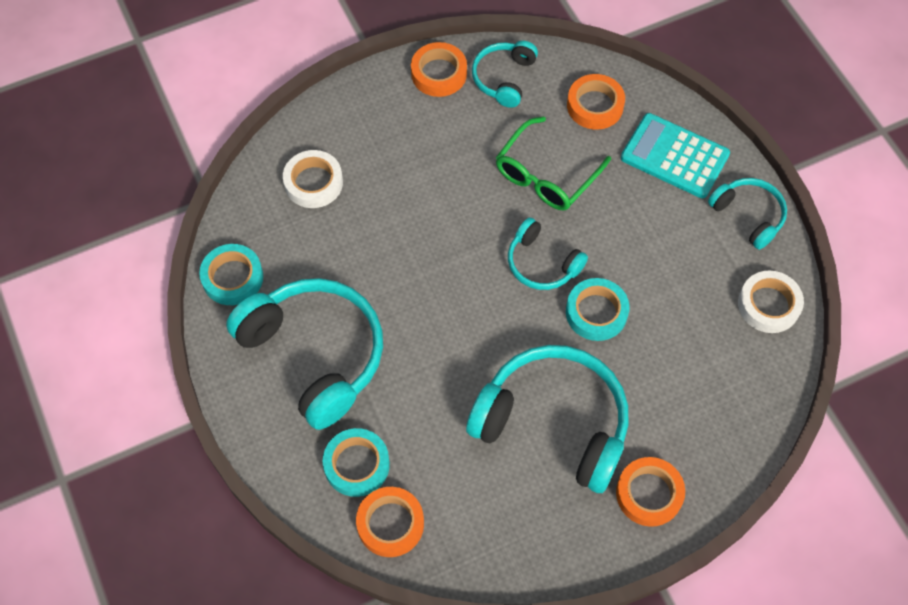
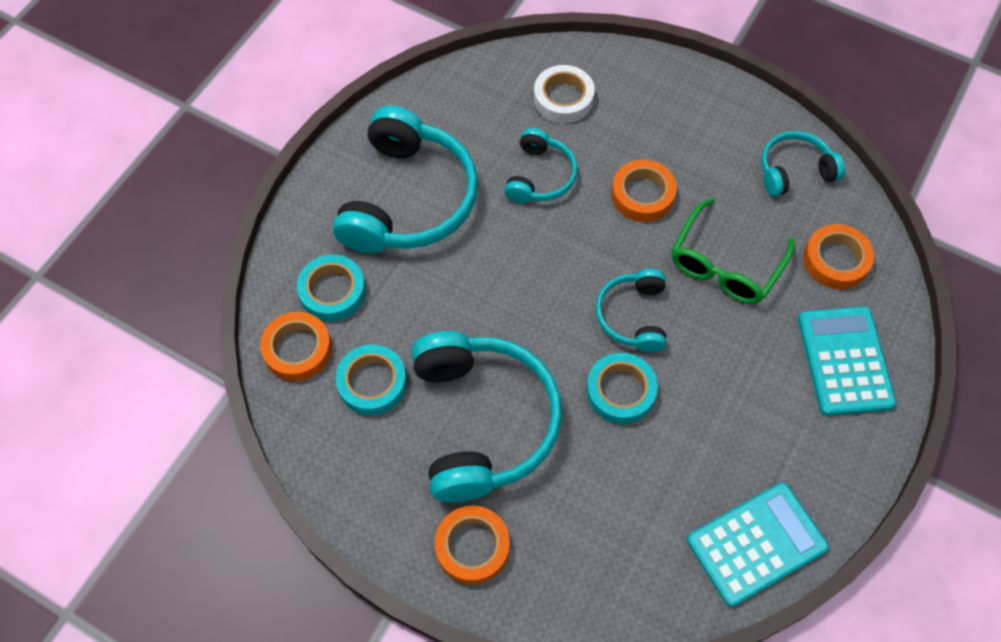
camera: 55 degrees right, 0 degrees up
turquoise tape [199,244,263,305] -> turquoise tape moved to [336,345,407,415]
orange tape [411,42,467,97] -> orange tape moved to [611,160,677,222]
green glasses [496,116,611,210] -> green glasses turned 60 degrees counterclockwise [672,198,794,304]
turquoise headphones [708,178,787,250] -> turquoise headphones moved to [504,128,578,203]
white tape [738,271,804,333] -> turquoise calculator [687,483,829,607]

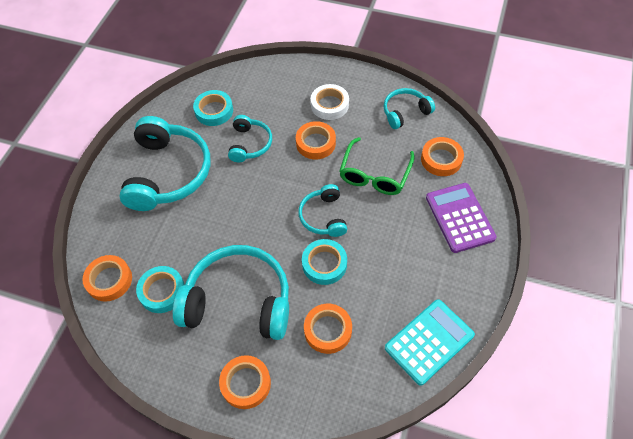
camera: 10 degrees left, 5 degrees down
turquoise tape [297,255,366,321] -> turquoise tape moved to [193,90,233,126]
turquoise headphones [411,331,562,503] -> turquoise headphones turned 60 degrees counterclockwise [173,245,289,340]
white tape [534,65,595,123] -> white tape moved to [311,84,349,120]
turquoise calculator [798,306,896,416] -> purple calculator [426,183,497,253]
none -> orange tape [304,304,352,354]

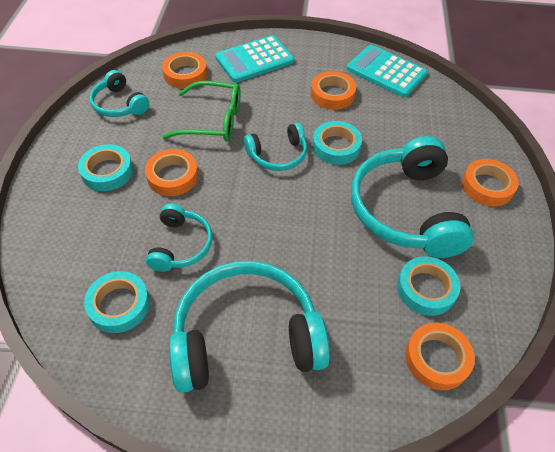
camera: 105 degrees left, 5 degrees down
turquoise headphones [228,115,272,163] -> turquoise headphones turned 105 degrees clockwise [146,204,213,272]
orange tape [304,304,352,354] -> orange tape moved to [311,71,356,110]
white tape [311,84,349,120] -> turquoise tape [78,144,133,191]
purple calculator [426,183,497,253] -> turquoise calculator [215,35,294,82]

